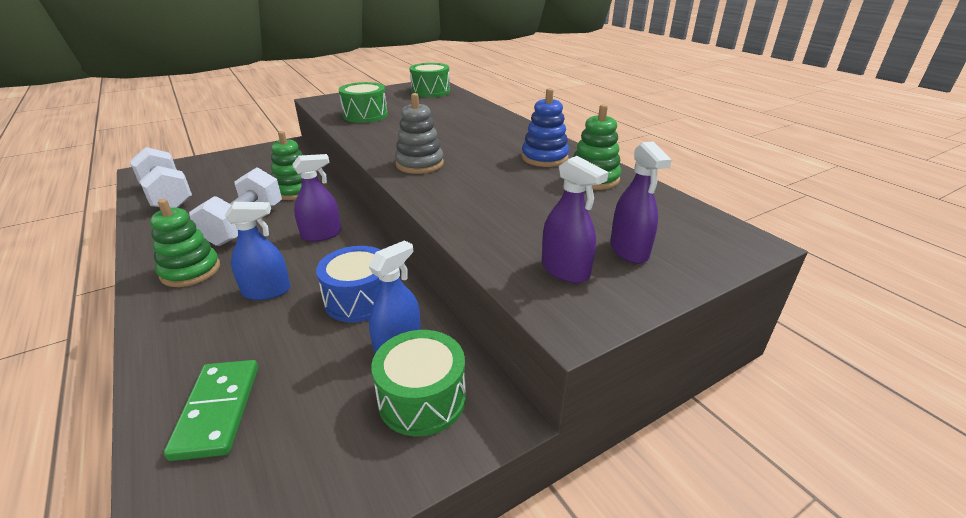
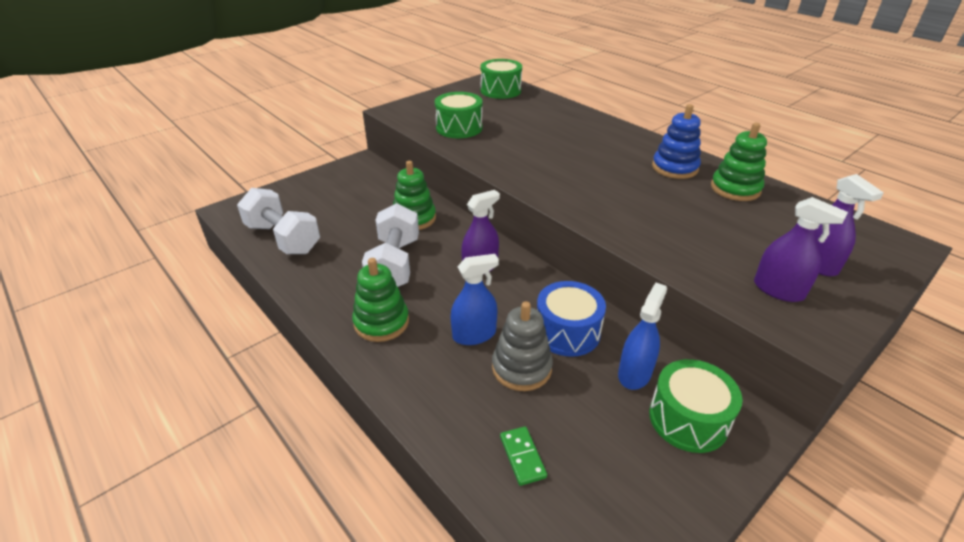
camera: 10 degrees left, 5 degrees up
green domino [164,360,258,461] -> green domino [500,426,547,486], size x0.59
grey stacking toy [395,93,444,174] -> grey stacking toy moved to [492,301,553,391]

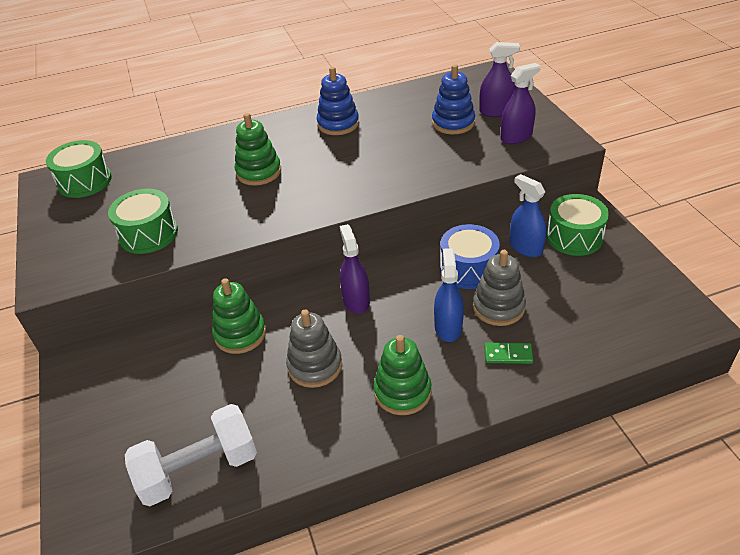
camera: 65 degrees left, 5 degrees up
white dumbbell [362,203,419,287] -> grey stacking toy [286,310,342,388]
green domino [500,426,547,486] -> green domino moved to [484,342,533,364]
green stacking toy [711,123,767,201] -> green stacking toy moved to [235,113,281,186]
none -> blue stacking toy [432,64,475,134]

